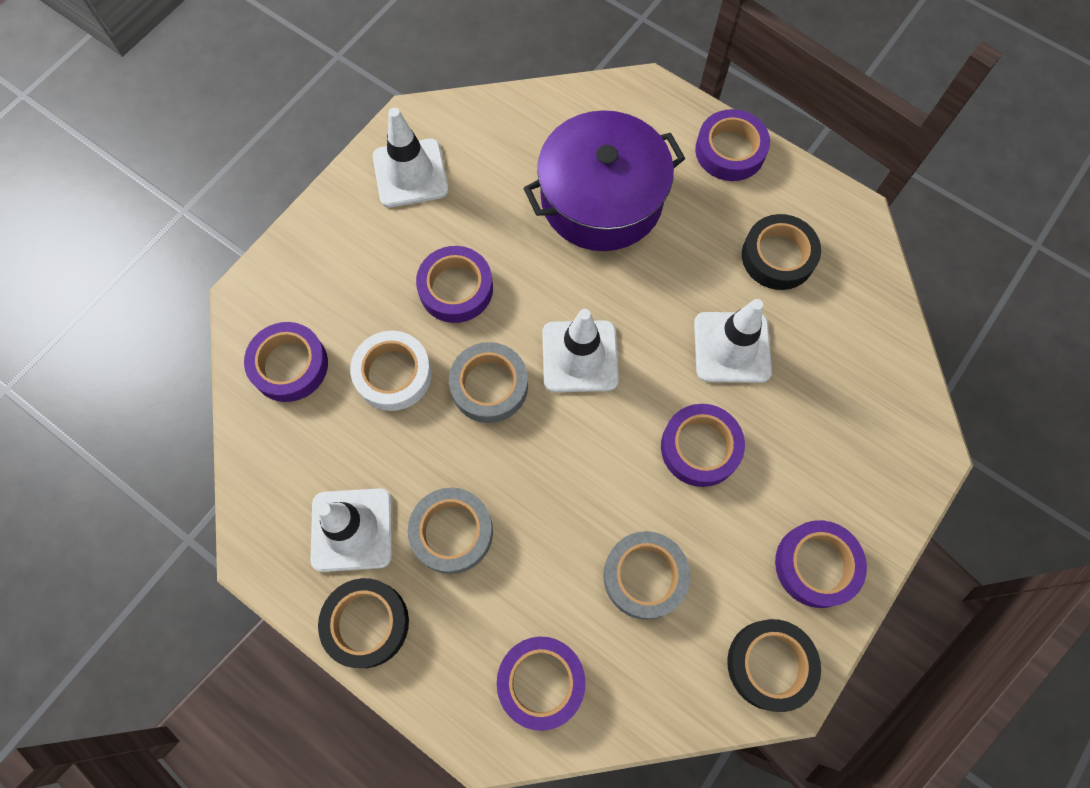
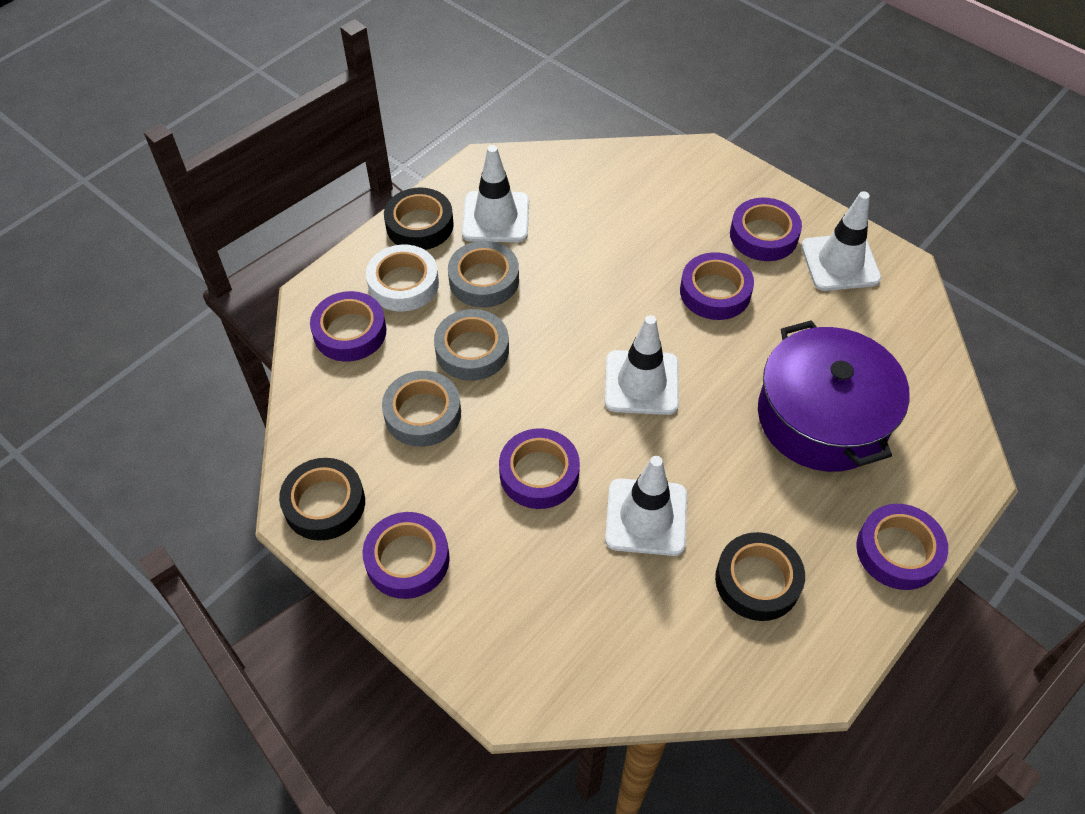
camera: 95 degrees right, 15 degrees down
purple tape [244,322,328,402] -> purple tape moved to [730,198,802,261]
white tape [350,331,432,411] -> white tape moved to [366,245,439,311]
grey tape [449,342,528,423] -> grey tape moved to [434,309,509,381]

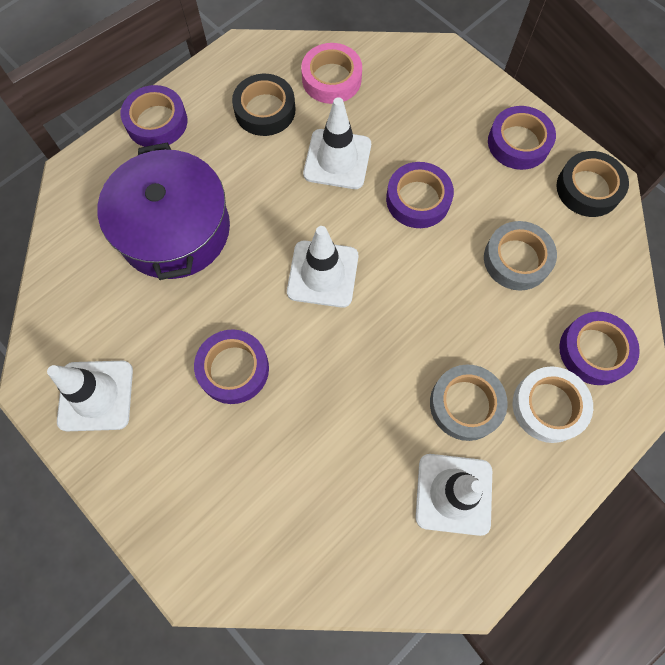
camera: 175 degrees left, 15 degrees up
black tape [384,187,454,250] -> none
grey tape [434,309,509,381] -> none
purple tape [730,198,802,261] -> none
none -> pink tape [301,43,362,104]

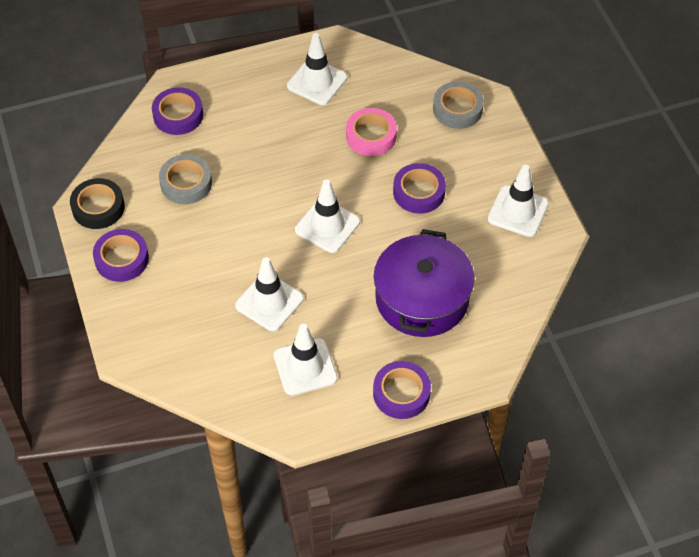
camera: 155 degrees left, 15 degrees down
black tape [232,74,295,136] -> white traffic cone [274,324,337,395]
pink tape [301,43,362,104] -> pink tape moved to [346,108,397,156]
purple tape [386,162,454,228] -> none
grey tape [430,365,508,441] -> grey tape moved to [433,81,484,129]
white tape [513,367,593,443] -> none

